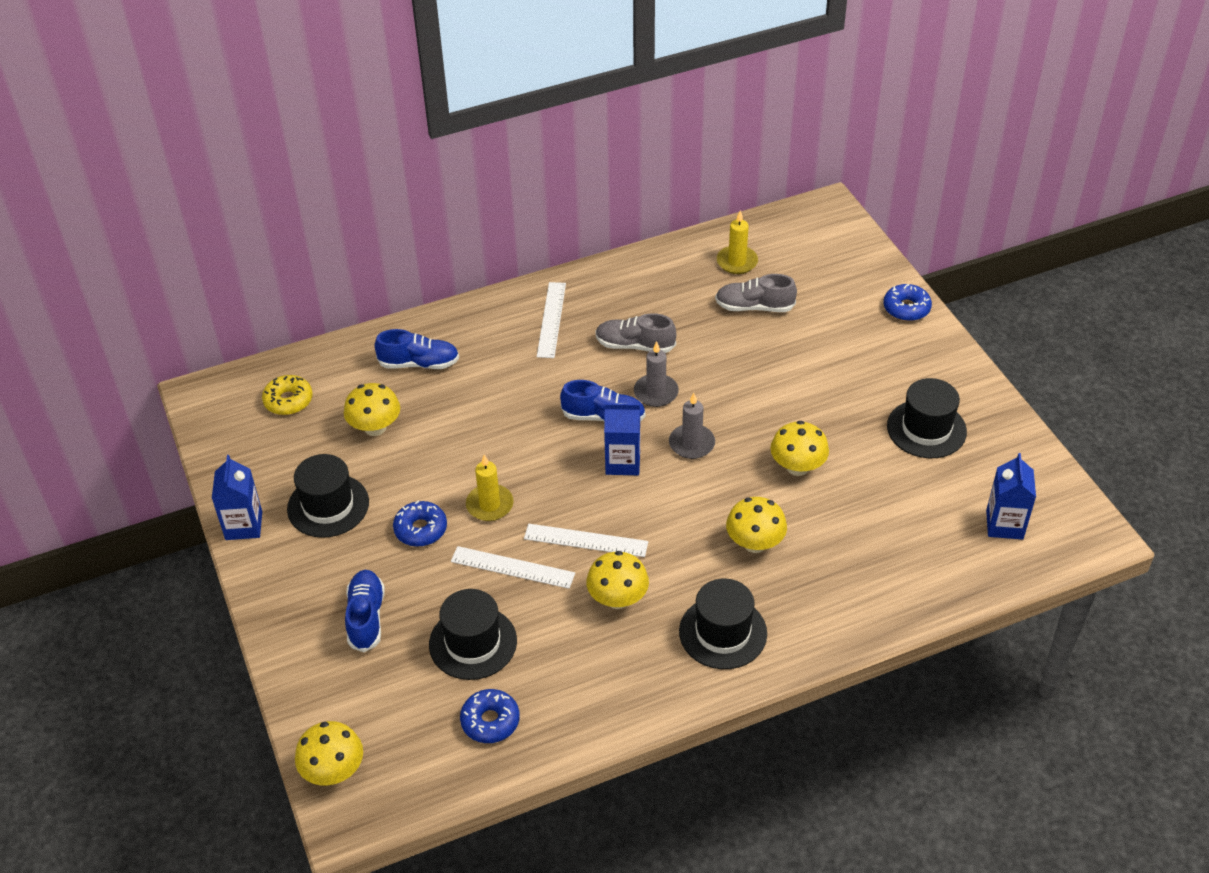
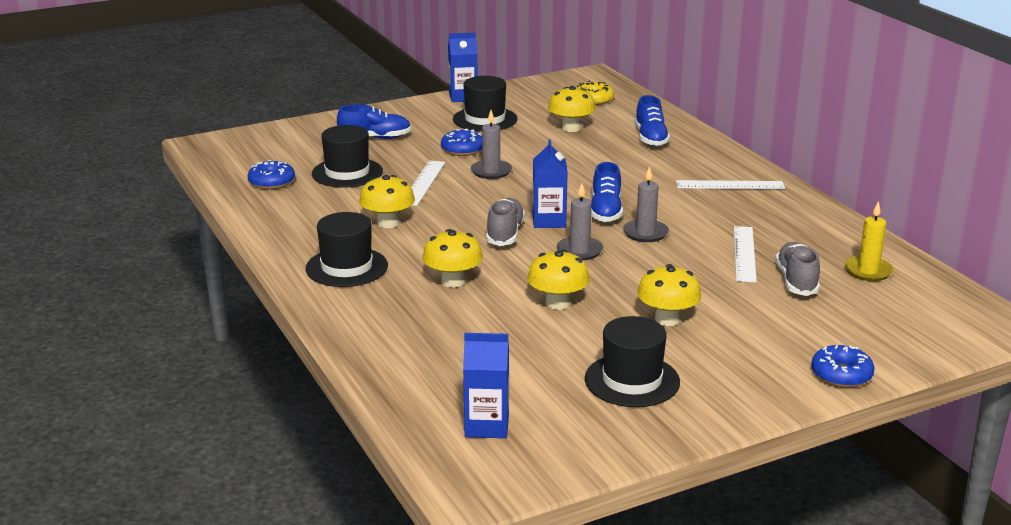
camera: 85 degrees right, 20 degrees down
yellow mushroom [295,721,363,785] -> yellow mushroom moved to [637,264,701,326]
yellow candle [466,455,514,521] -> grey candle [471,110,512,179]
white ruler [524,524,648,557] -> white ruler moved to [734,226,757,283]
grey shoe [596,313,676,353] -> grey shoe moved to [486,198,525,246]

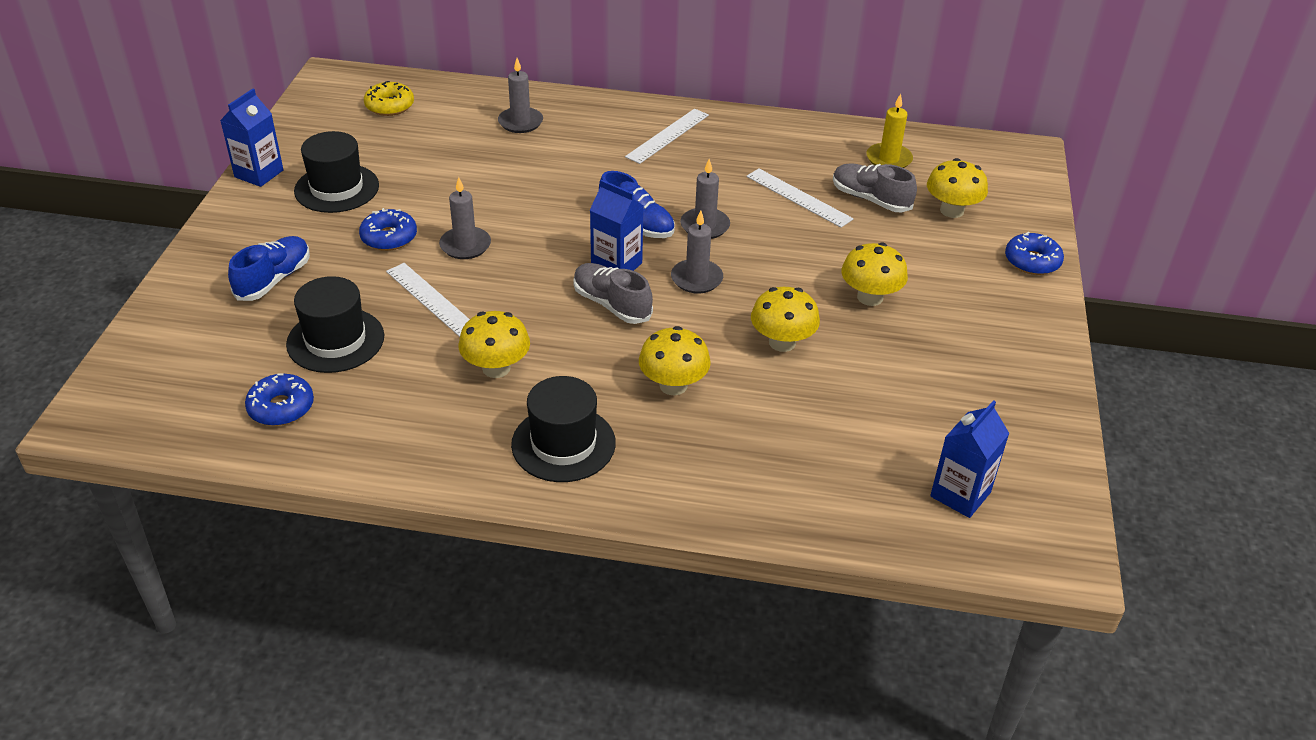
camera: 55 degrees left, 15 degrees up
yellow mushroom [548,86,596,132] -> yellow mushroom moved to [927,158,988,218]
black hat [585,316,680,407] -> none
blue shoe [635,95,670,147] -> grey candle [498,58,543,133]

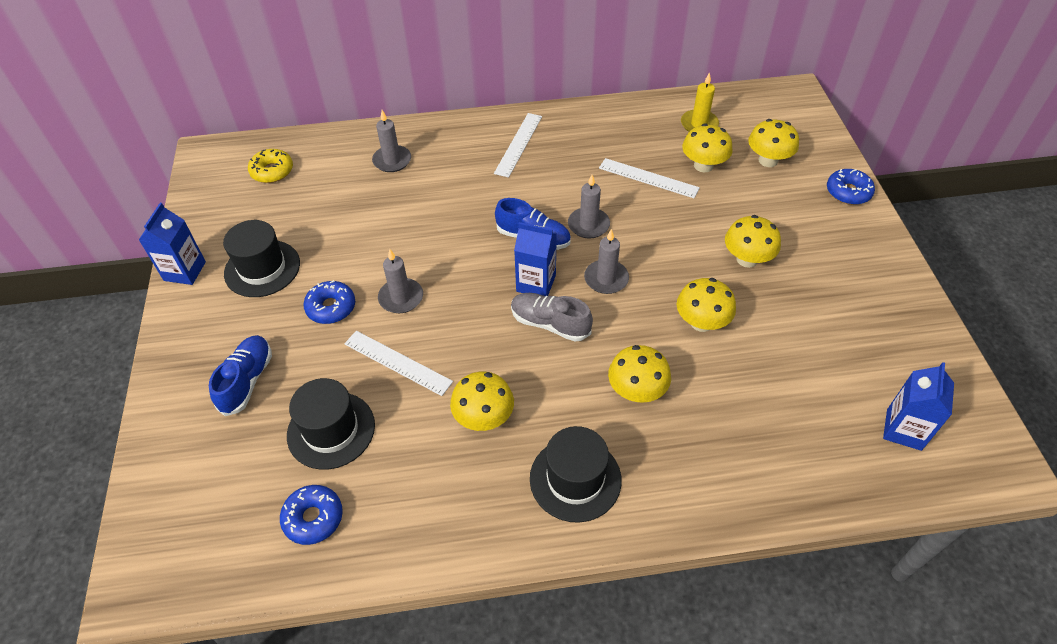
camera: 15 degrees left, 10 degrees up
grey shoe [833,164,917,212] -> yellow mushroom [682,123,733,173]

